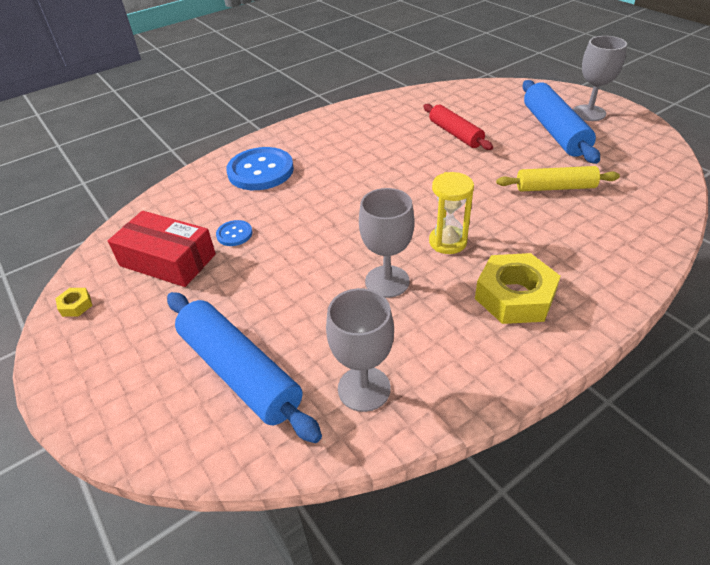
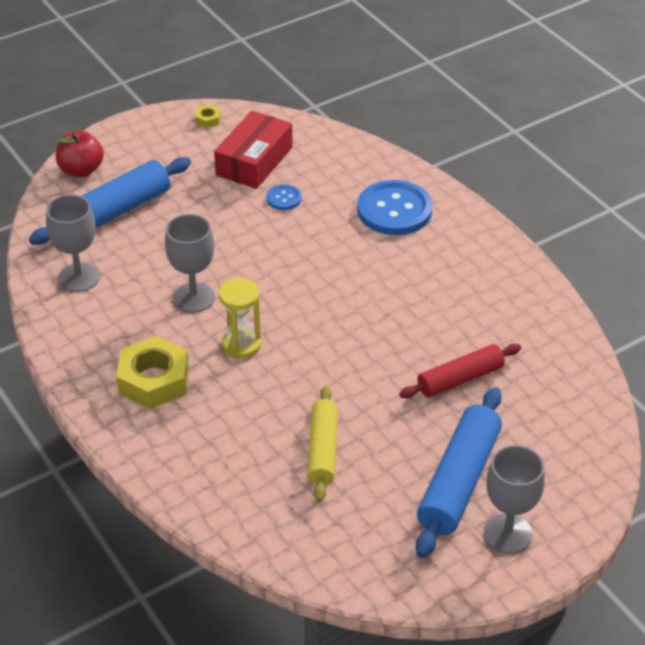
camera: 90 degrees right, 0 degrees up
blue rolling pin [523,80,600,164] -> blue rolling pin turned 60 degrees counterclockwise [416,387,502,558]
none -> red apple [56,131,104,177]

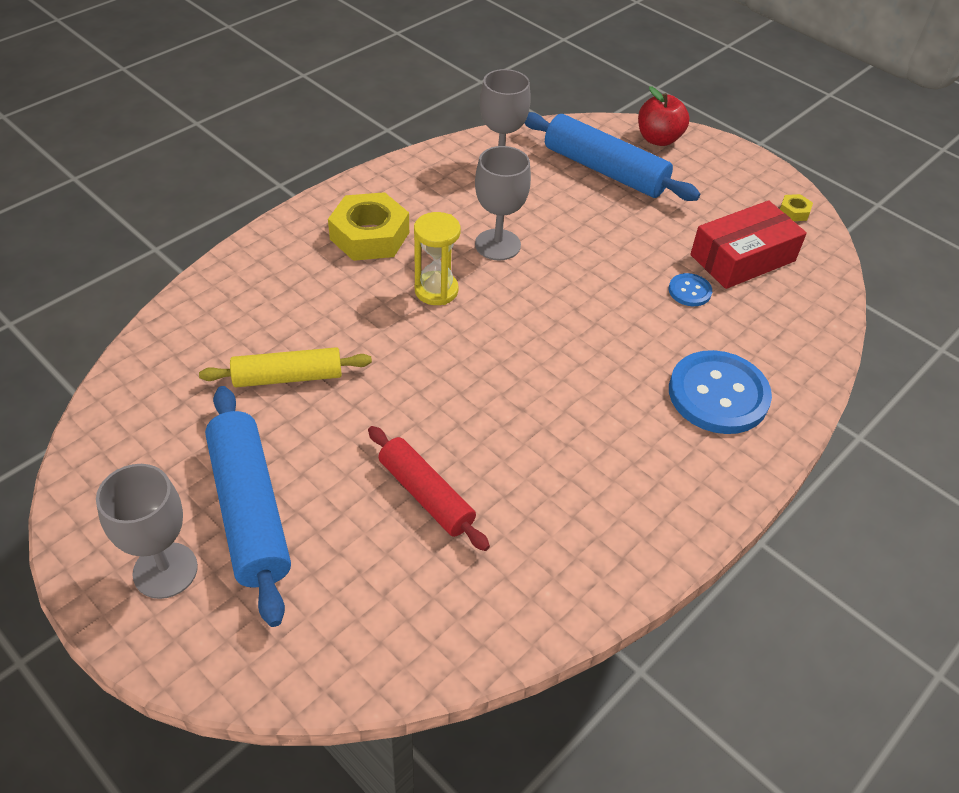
camera: 75 degrees right, 5 degrees up
red box [214,111,293,189] -> red box turned 45 degrees counterclockwise [690,200,807,289]
blue rolling pin [416,387,502,558] -> blue rolling pin turned 60 degrees clockwise [205,386,291,627]

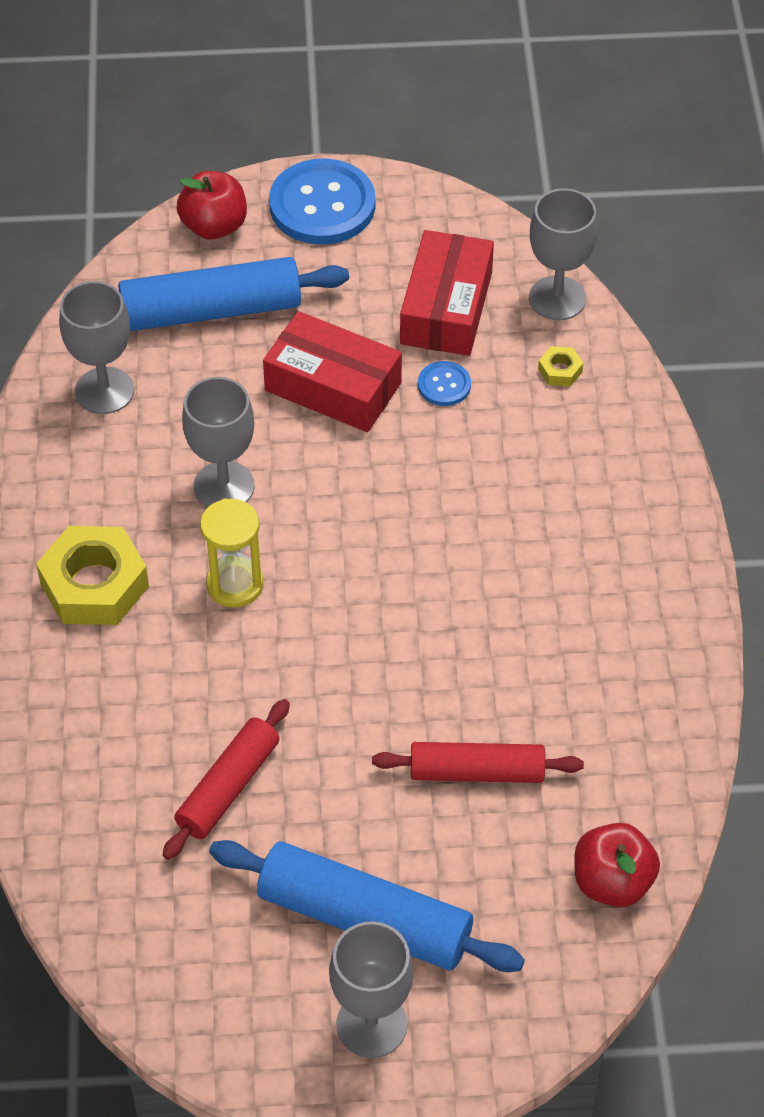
camera: 45 degrees left, 5 degrees up
yellow rolling pin [199,347,372,387] -> red rolling pin [163,699,290,860]
blue button [669,350,772,434] -> blue button moved to [269,159,375,245]
yellow nut [780,194,813,221] -> yellow nut moved to [538,346,583,386]
none -> red box [263,311,402,432]
none -> grey goblet [529,188,598,320]
none -> red apple [574,823,660,907]

